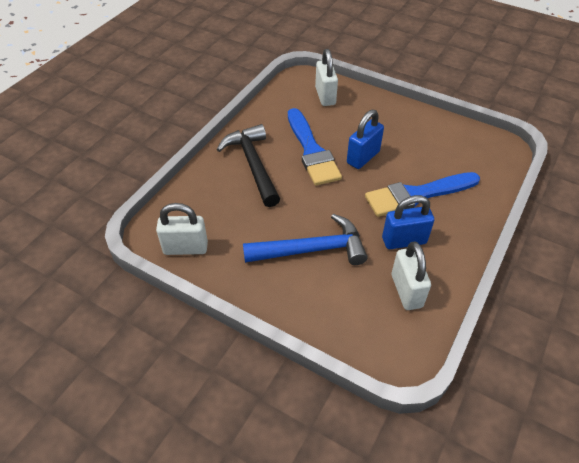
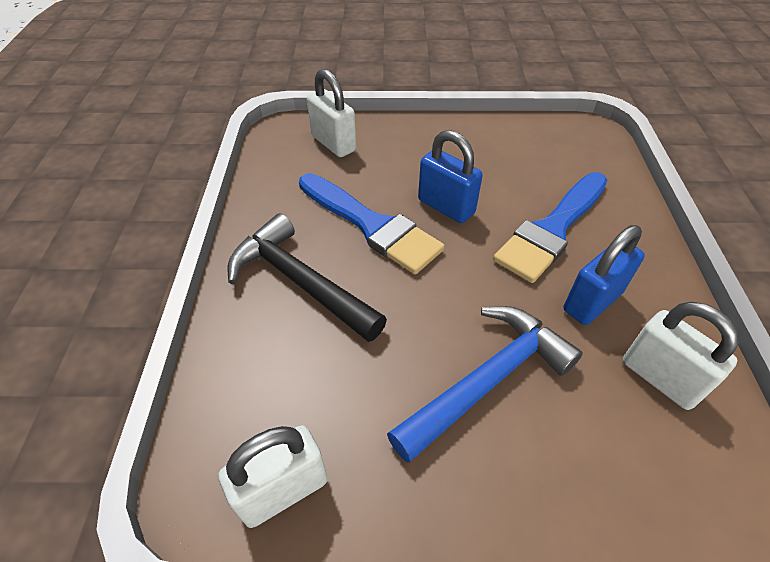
camera: 30 degrees left, 0 degrees up
blue padlock [347,110,384,169] -> blue padlock turned 60 degrees counterclockwise [418,130,483,223]

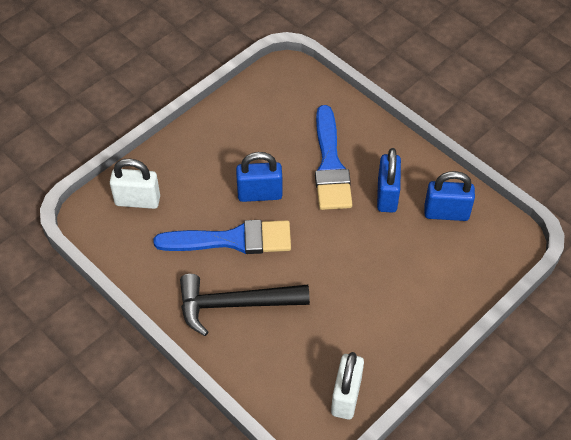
camera: 45 degrees left, 5 degrees up
blue hammer [387,306,583,463] -> none
white padlock [623,302,739,410] -> blue padlock [424,171,475,221]

